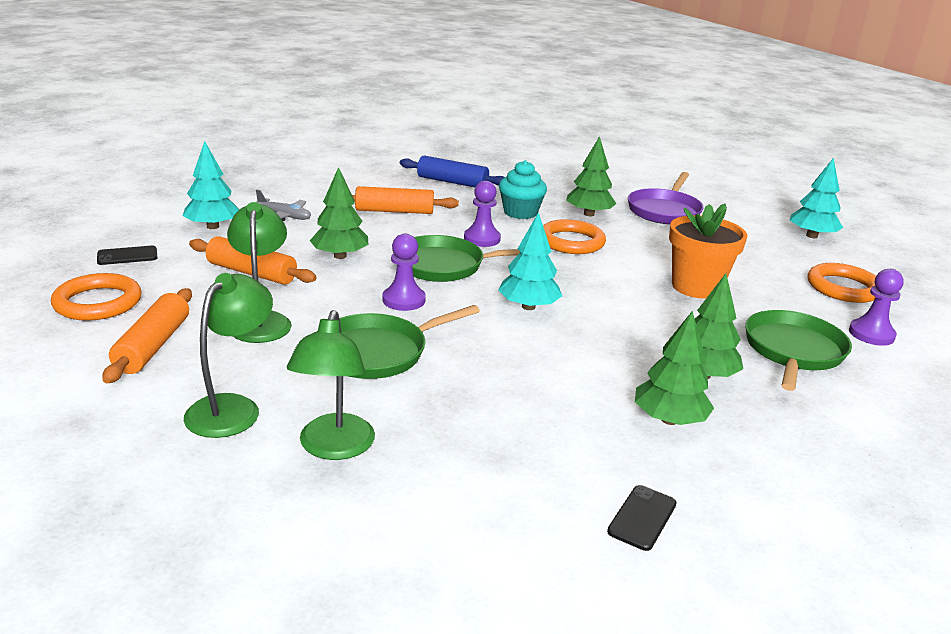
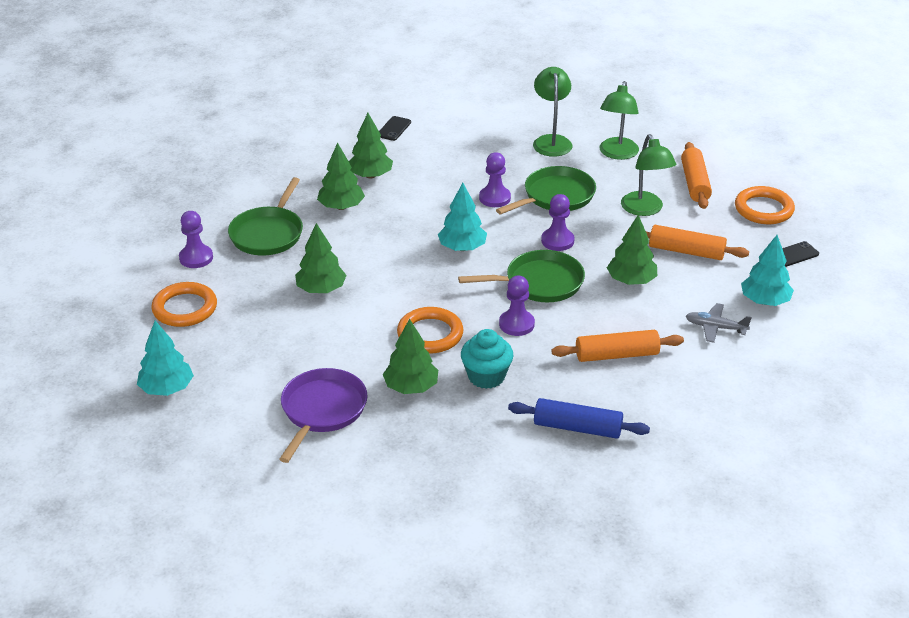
camera: 175 degrees right, 10 degrees up
orange flower pot [669,204,747,299] -> green tree [295,223,347,293]
none -> purple pawn [479,152,511,207]

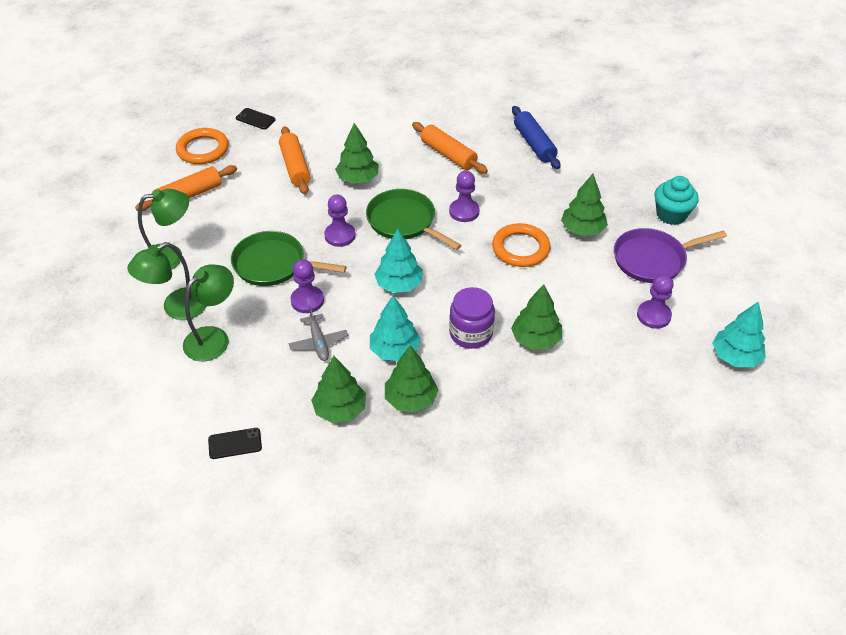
camera: 125 degrees left, 10 degrees up
orange ring [151,282,217,327] -> none
purple pawn [179,211,213,268] -> purple pawn moved to [637,274,674,329]
green pan [228,177,303,255] -> none
turquoise cupcake [461,329,513,389] -> turquoise cupcake moved to [654,176,699,225]
green lamp [621,134,676,216] -> green lamp moved to [183,264,234,361]
grey plane [686,303,752,343] -> grey plane moved to [288,306,348,361]
turquoise tree [741,235,794,306] -> turquoise tree moved to [370,296,421,361]
none -> purple jar [449,287,495,349]

